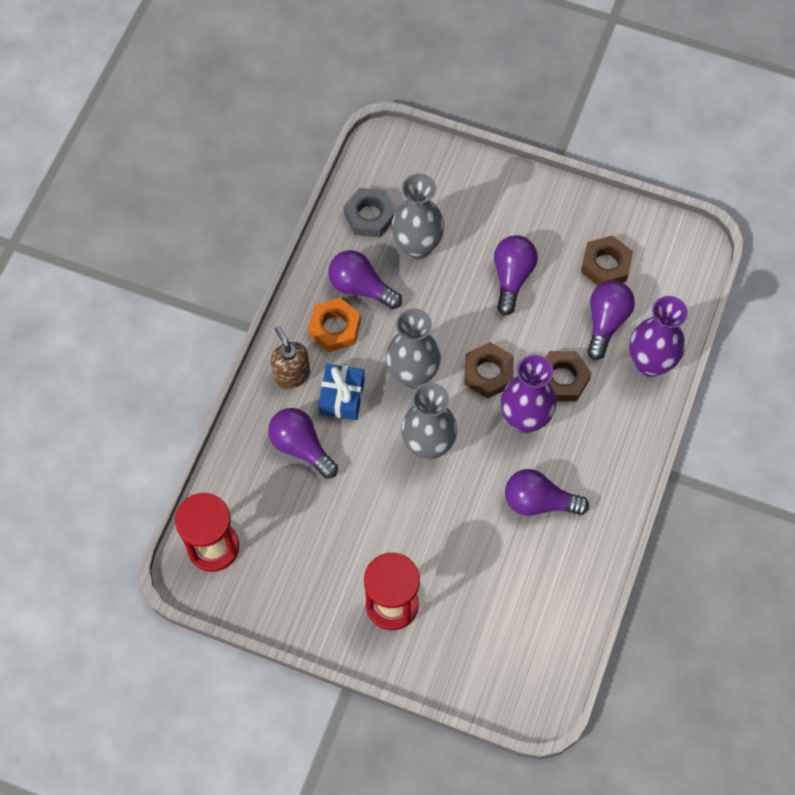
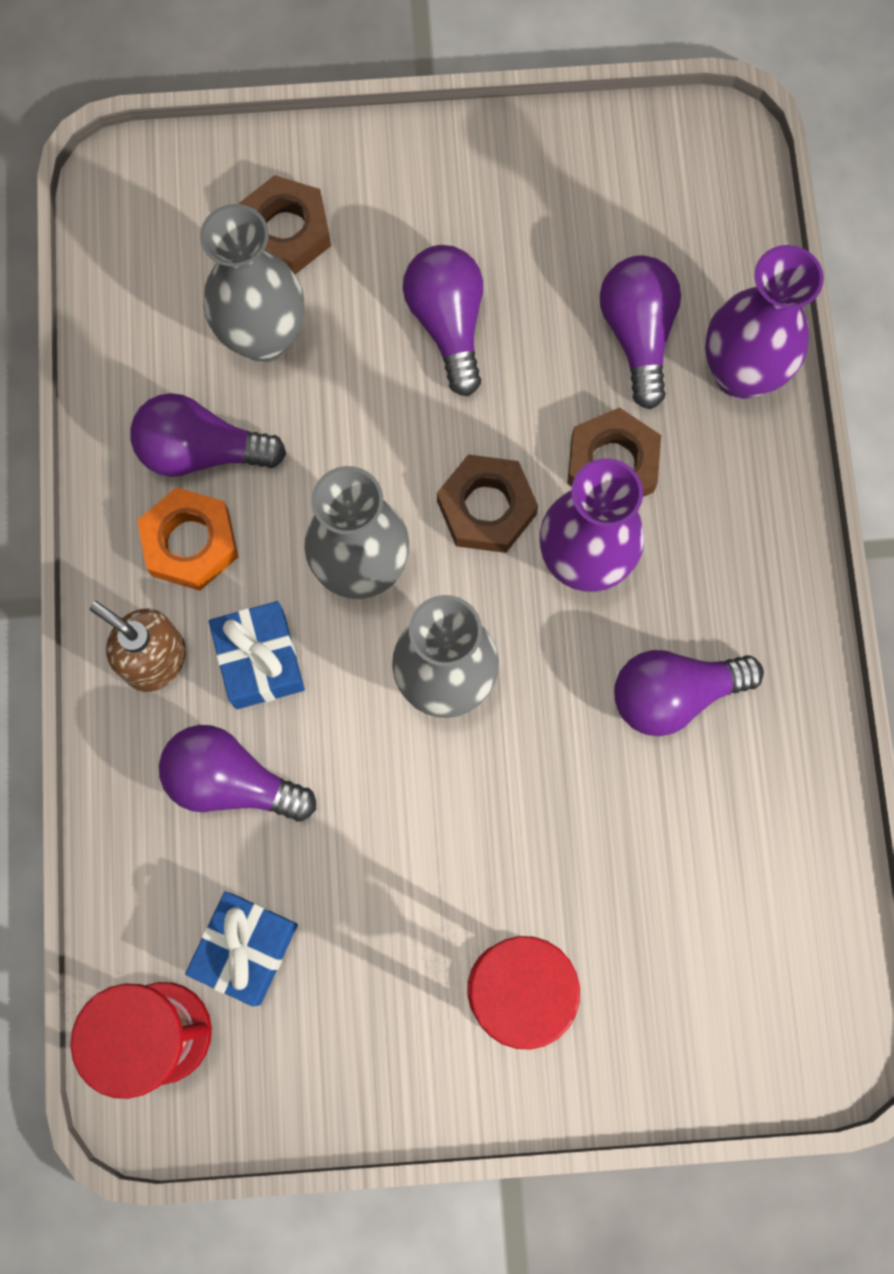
camera: 25 degrees left, 10 degrees up
grey nut [344,188,396,237] -> none
brown nut [581,235,633,286] -> brown nut moved to [238,175,331,274]
none -> blue gift [185,891,298,1007]

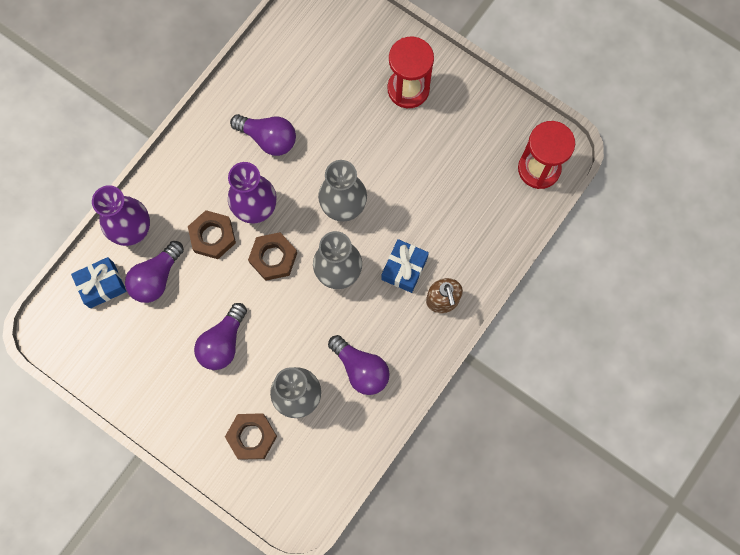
camera: 140 degrees left, 0 degrees up
orange nut [137,487,238,591] -> none
purple light bulb [159,725,316,822] -> none
blue gift [185,891,298,1007] -> blue gift moved to [71,257,127,308]

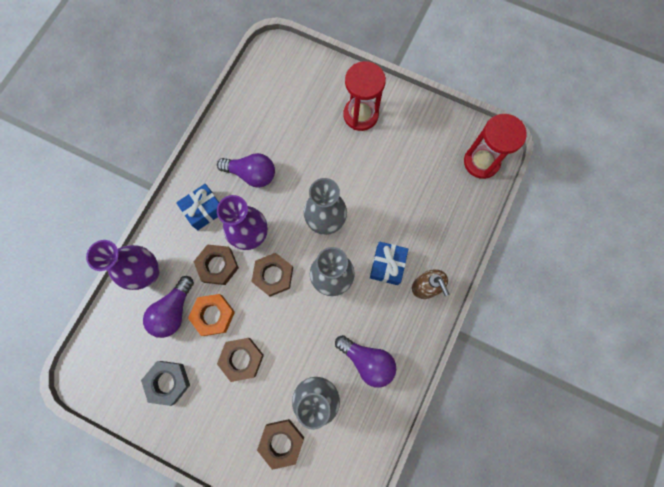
camera: 10 degrees left, 0 degrees up
blue gift [71,257,127,308] -> blue gift moved to [176,184,219,230]
purple light bulb [194,303,247,370] -> brown nut [217,338,264,382]
none -> grey nut [141,361,190,406]
none -> orange nut [188,294,235,336]

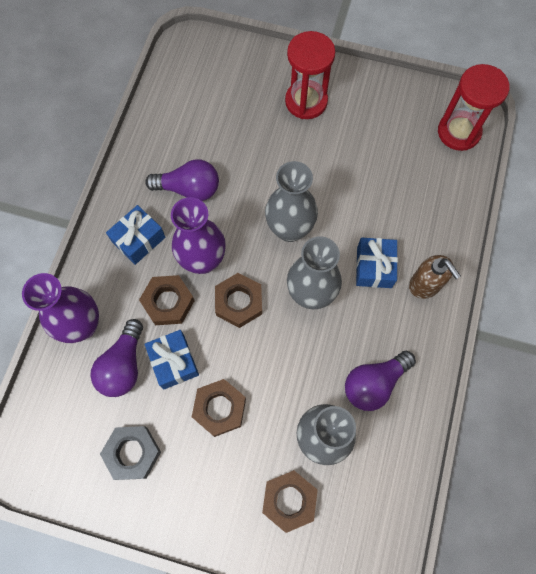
camera: 10 degrees left, 5 degrees down
orange nut [188,294,235,336] -> blue gift [145,330,199,389]
purple light bulb [335,335,396,388] -> purple light bulb turned 120 degrees clockwise [345,351,416,411]

